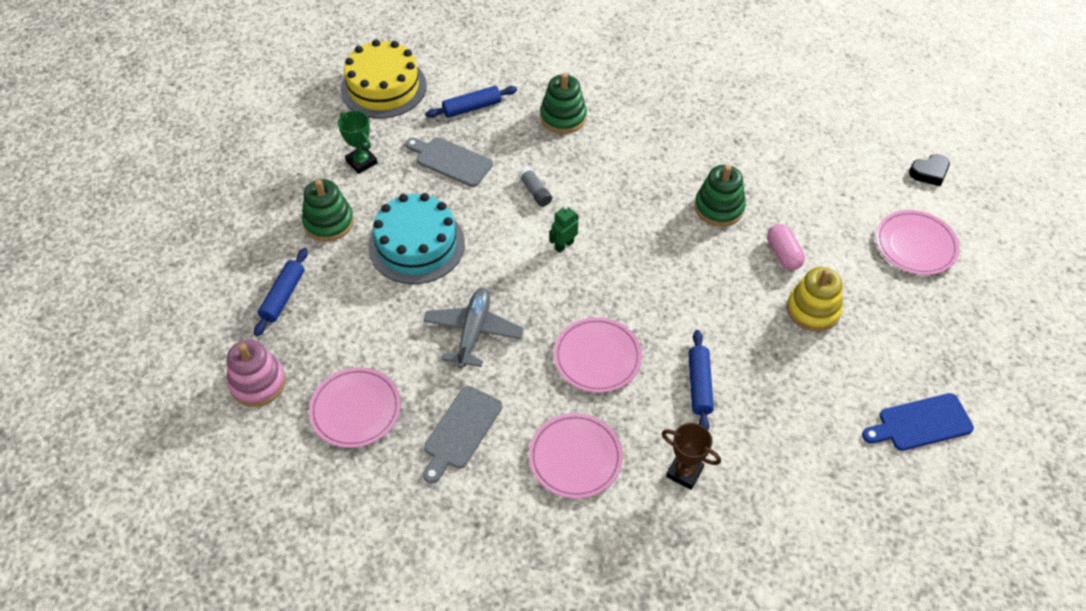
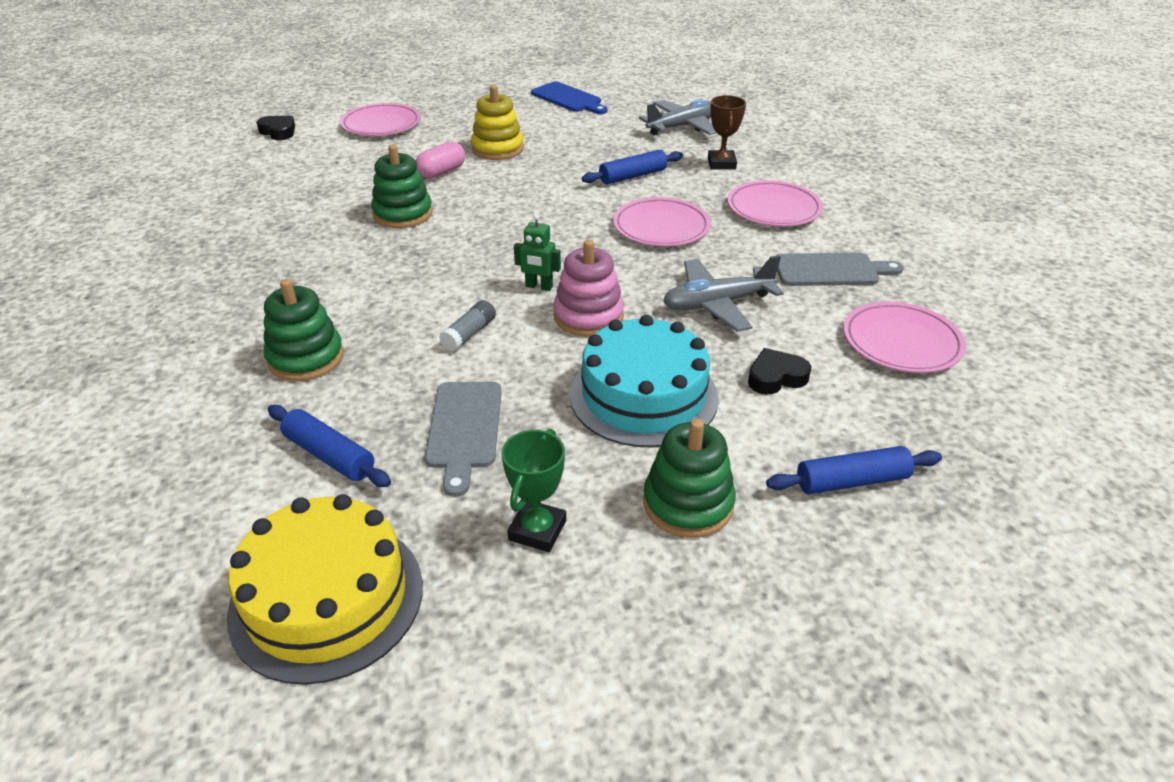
camera: 120 degrees left, 15 degrees down
pink stacking toy [227,340,286,407] -> pink stacking toy moved to [553,240,624,337]
none -> grey plane [639,99,717,136]
none -> black heart [748,348,811,394]

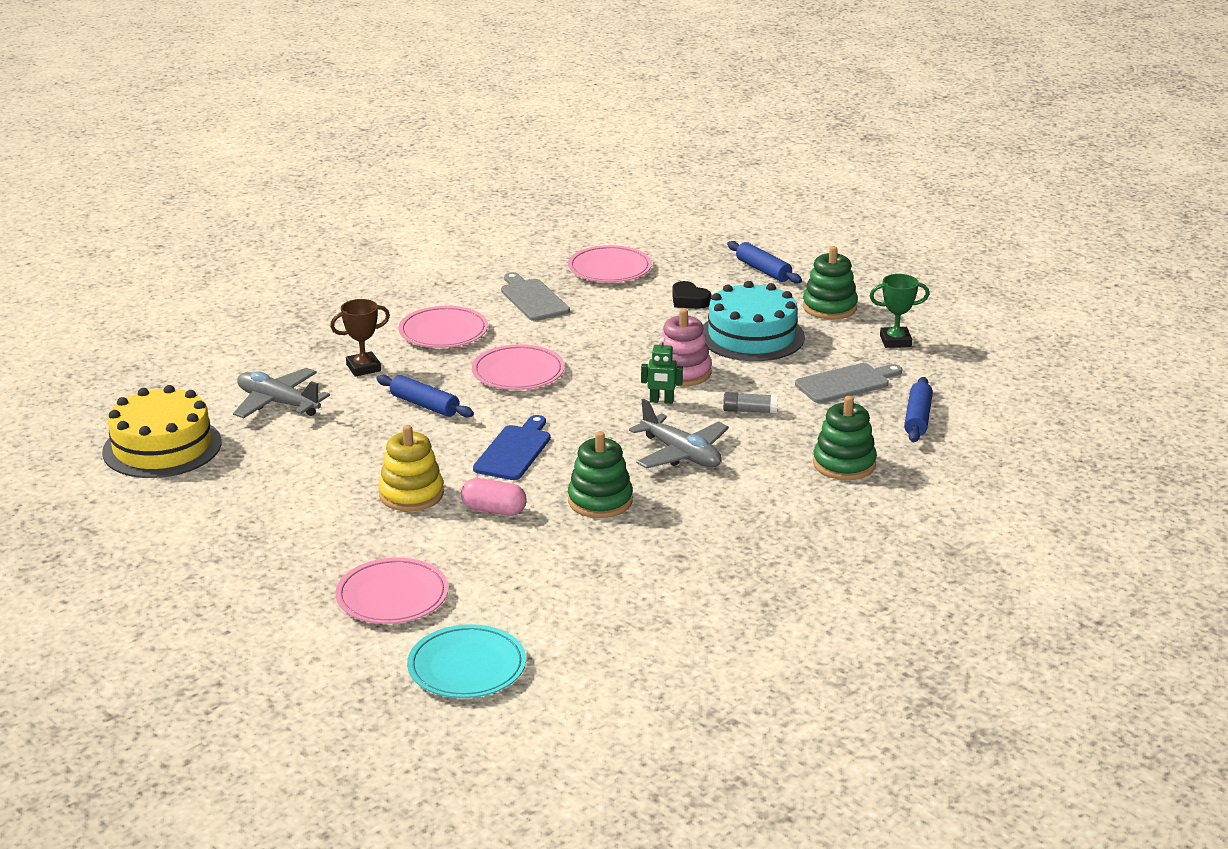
camera: 115 degrees left, 10 degrees down
yellow cake [227,494,423,685] -> yellow cake moved to [102,385,222,478]
black heart [257,116,295,140] -> turquoise plate [407,624,526,698]
green robot [514,214,561,291] -> green robot turned 105 degrees clockwise [641,337,683,404]
blue cutting board [531,82,608,114] -> blue cutting board moved to [473,415,551,480]
grey plane [663,255,784,332] -> grey plane moved to [629,398,729,469]

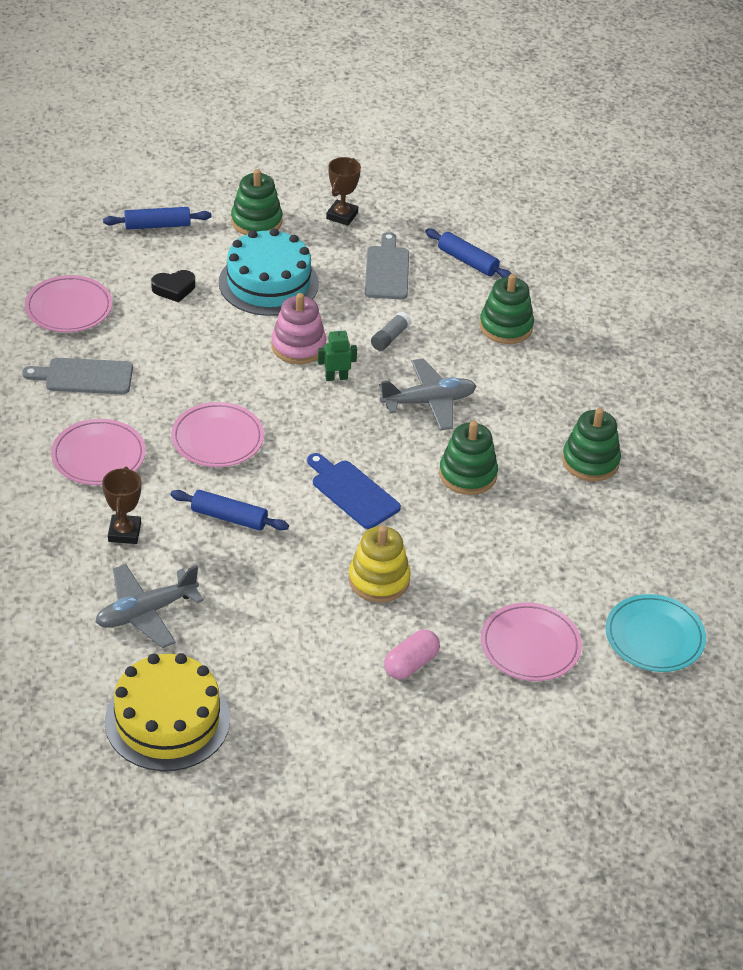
camera: 65 degrees left, 15 degrees up
blue rolling pin [376,375,474,417] -> blue rolling pin turned 45 degrees clockwise [171,490,289,531]
pink capsule [461,478,527,515] -> pink capsule moved to [384,630,440,679]
green robot [641,337,683,404] -> green robot turned 135 degrees counterclockwise [318,326,357,381]
green trophy [870,274,929,348] -> brown trophy [326,157,361,226]
none -> green stacking toy [562,408,621,481]

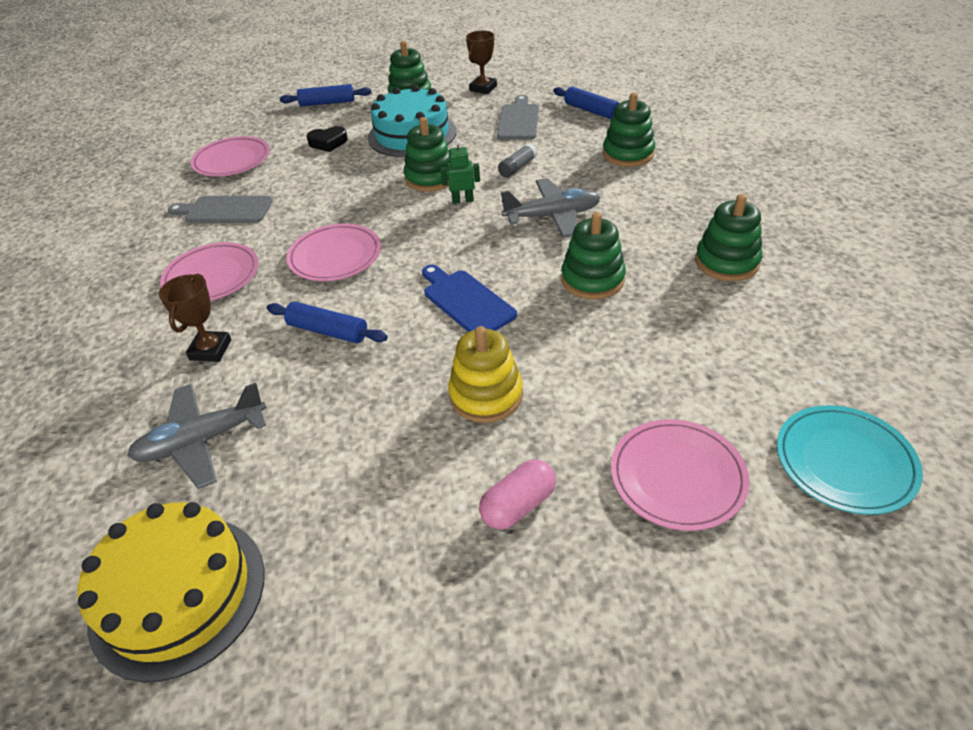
camera: 10 degrees right, 0 degrees up
pink stacking toy [271,293,326,364] -> green stacking toy [403,117,450,192]

